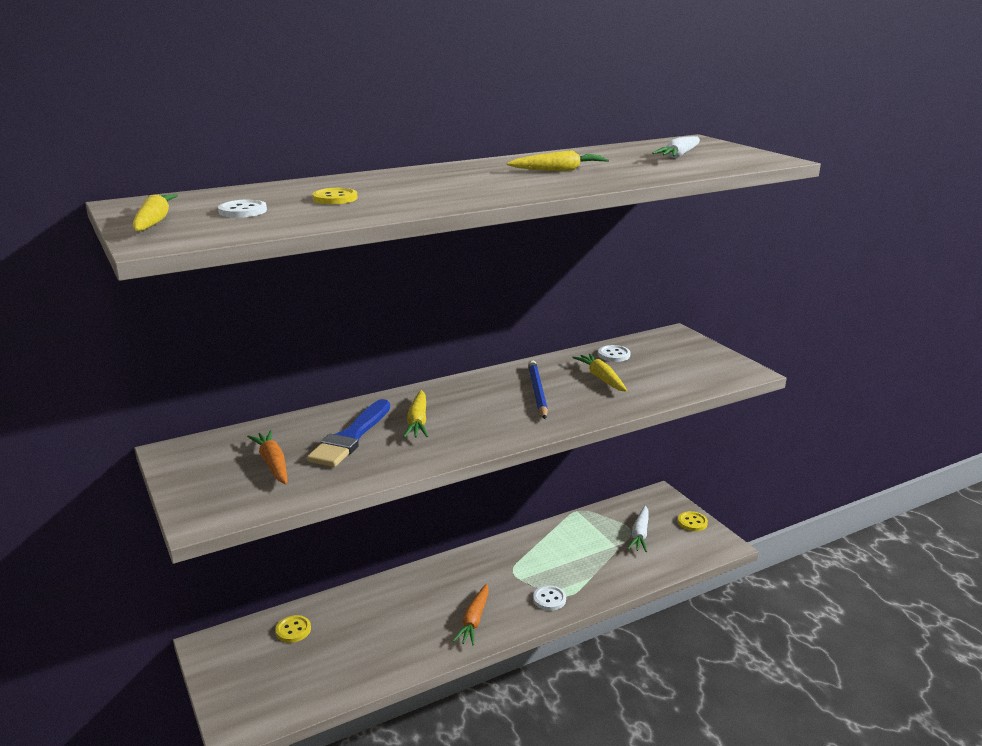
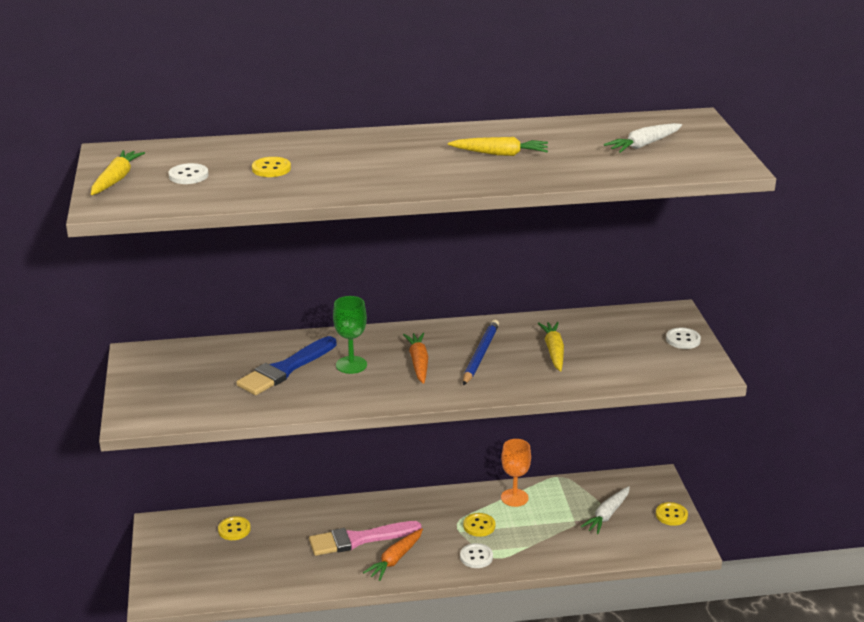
camera: 20 degrees right, 5 degrees up
orange carrot [247,430,287,484] -> orange carrot moved to [403,332,428,384]
yellow carrot [403,390,428,438] -> green goblet [333,296,367,374]
white button [598,345,630,362] -> white button moved to [666,328,701,349]
none -> pink brush [309,521,422,556]
none -> yellow button [463,513,495,537]
none -> orange goblet [501,439,531,507]

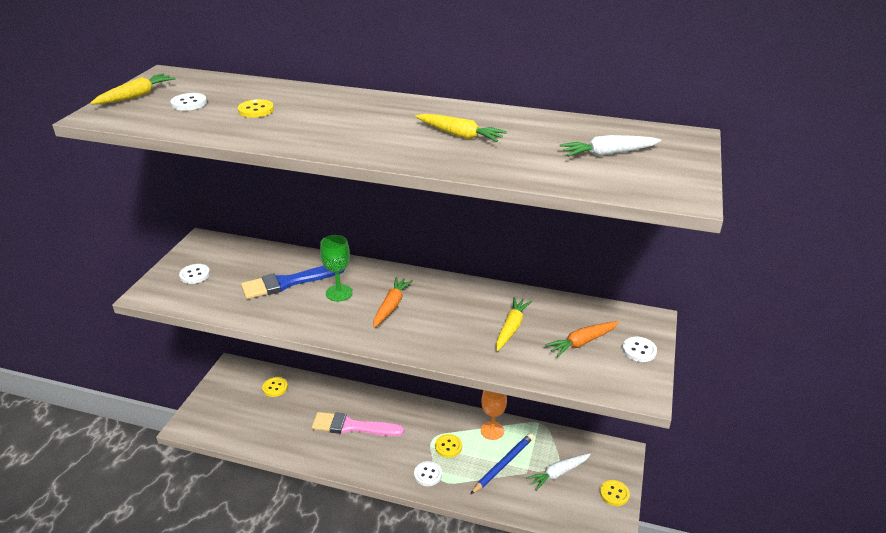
camera: 25 degrees right, 5 degrees up
orange carrot [363,528,423,581] -> orange carrot moved to [545,321,619,357]
blue pencil [463,319,499,386] -> blue pencil moved to [470,433,534,495]
none -> white button [179,264,210,284]

